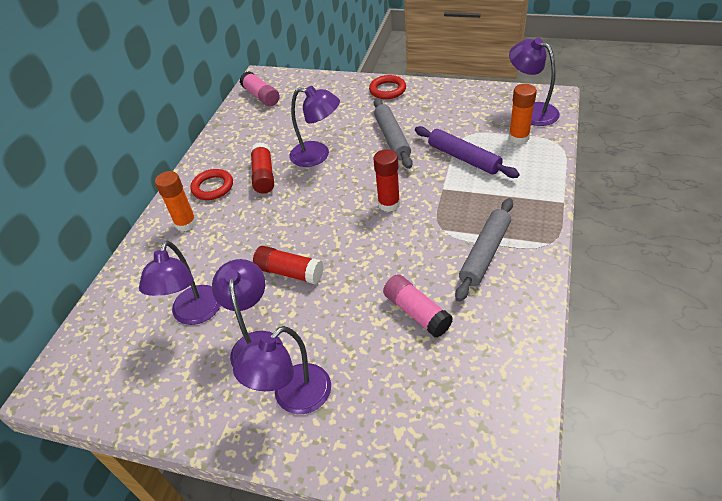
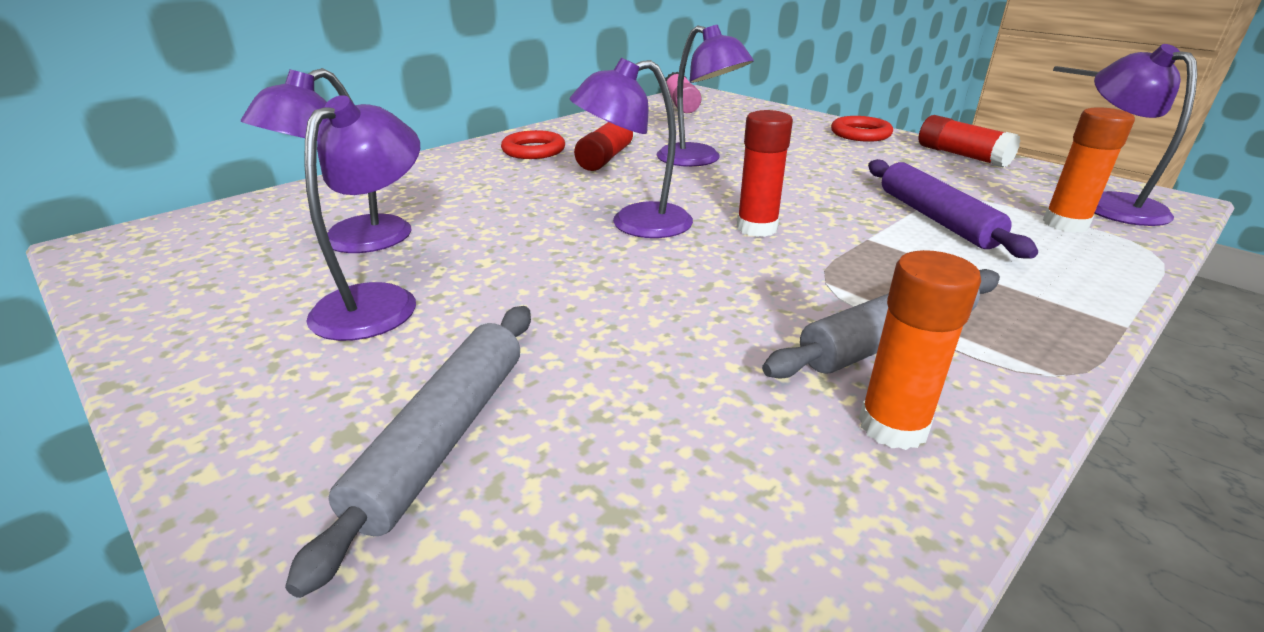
camera: 25 degrees right, 15 degrees down
orange glue stick [155,171,197,231] -> orange glue stick moved to [859,250,981,450]
purple lamp [233,326,331,414] -> purple lamp moved to [570,58,693,238]
red glue stick [253,246,323,284] -> red glue stick moved to [918,115,1021,168]
grey rolling pin [374,98,413,169] -> grey rolling pin moved to [285,306,531,598]
pink glue stick [383,274,453,338] -> none

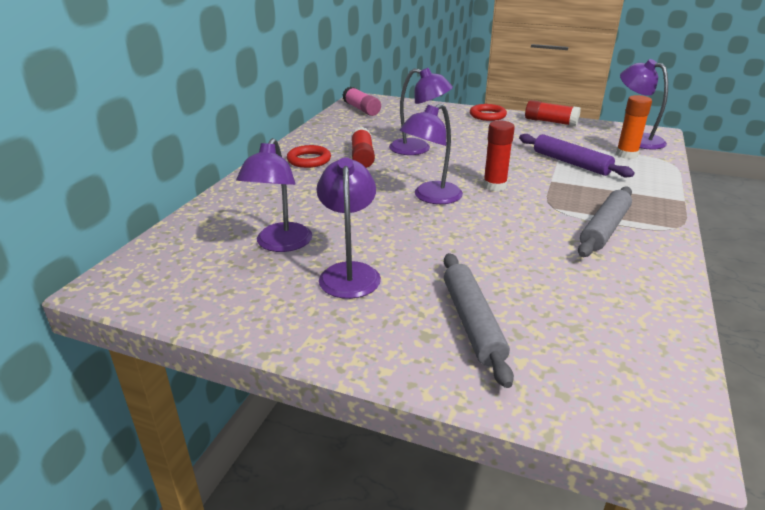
camera: 25 degrees left, 0 degrees up
orange glue stick [859,250,981,450] -> none

